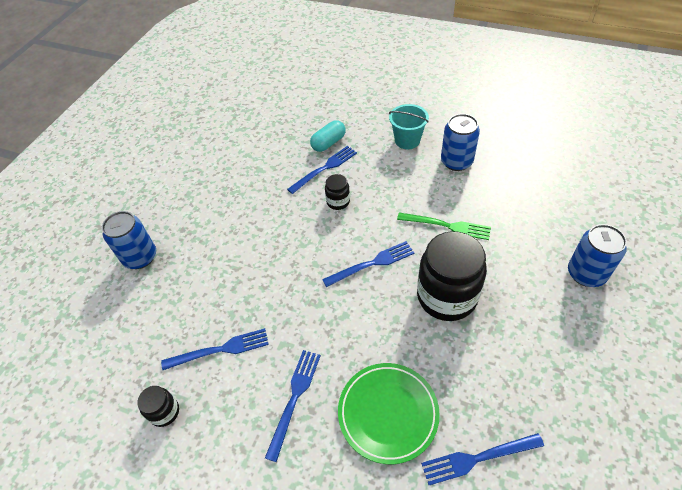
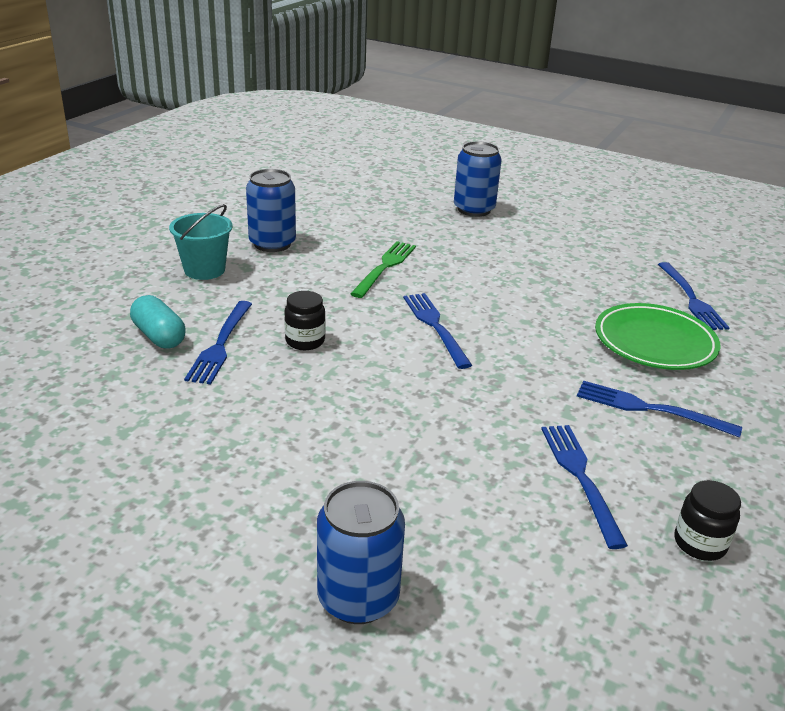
camera: 90 degrees left, 20 degrees down
blue fork [287,146,357,194] -> blue fork turned 135 degrees counterclockwise [184,301,252,385]
black jar [417,231,487,321] -> none

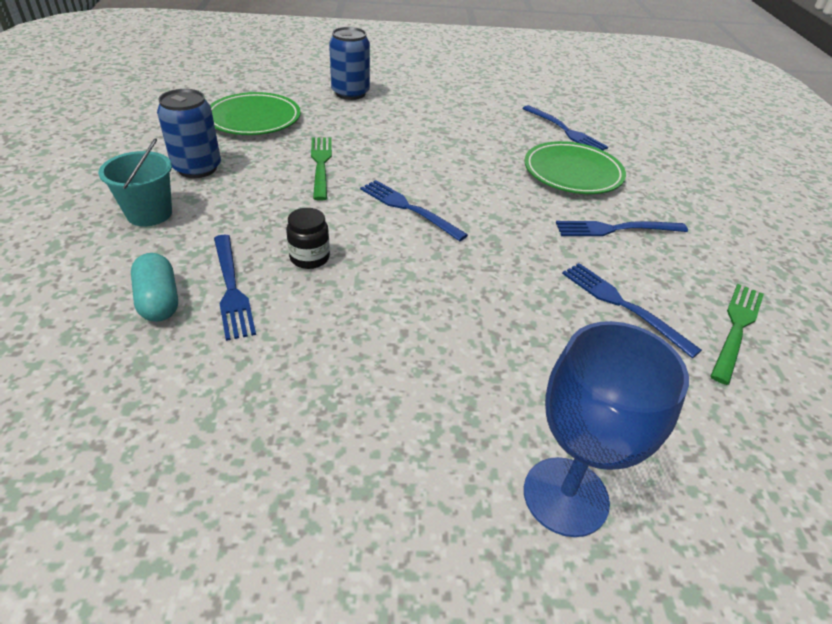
camera: 30 degrees left, 10 degrees up
turquoise capsule [130,295,185,349] -> turquoise capsule turned 45 degrees clockwise [131,253,178,322]
blue can [317,481,405,624] -> blue goblet [524,321,689,537]
black jar [674,480,741,561] -> green fork [710,284,764,385]
none -> green plate [210,92,301,135]

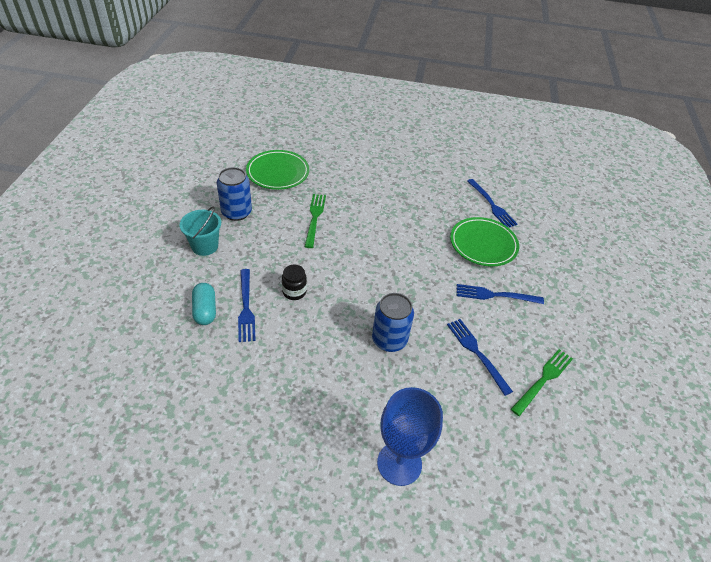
camera: 10 degrees right, 5 degrees up
blue can [329,27,370,100] -> blue can moved to [372,293,414,352]
blue fork [360,180,468,241] -> none

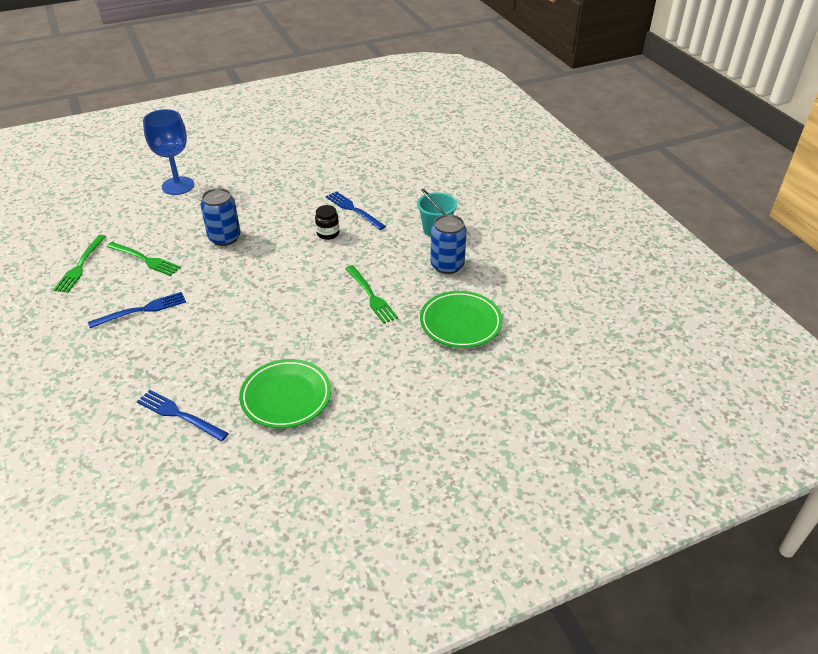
camera: 150 degrees right, 5 degrees down
turquoise capsule [192,283,216,325] -> none
blue fork [447,319,513,396] -> green fork [106,242,181,276]
green plate [450,217,519,267] -> green plate moved to [239,359,331,428]

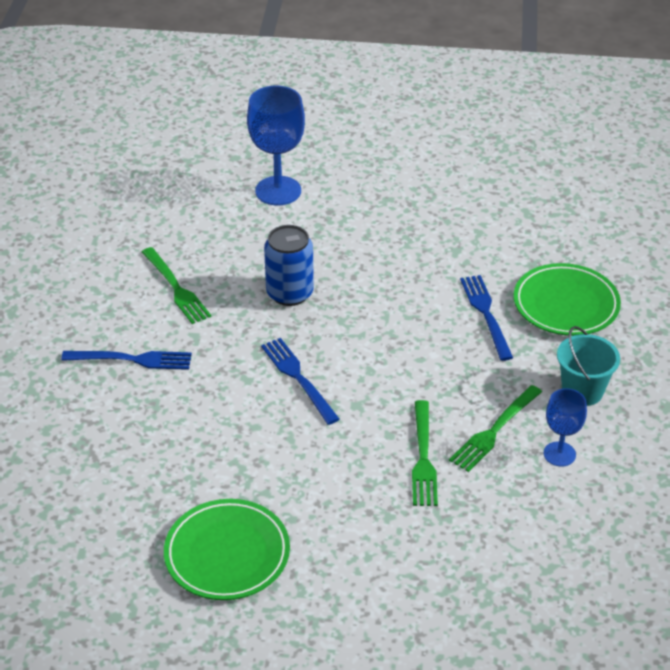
camera: 30 degrees right, 0 degrees up
green fork [53,235,106,293] -> green fork moved to [449,385,542,472]
blue fork [137,390,229,441] -> blue fork moved to [261,338,340,425]
black jar [315,205,339,240] -> none
green plate [420,291,503,348] -> green plate moved to [514,263,621,336]
blue can [430,214,467,274] -> blue goblet [544,388,587,467]

